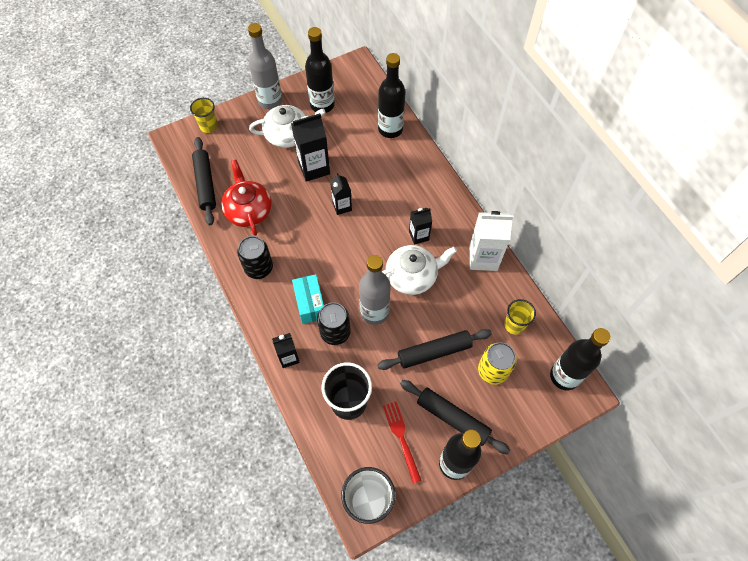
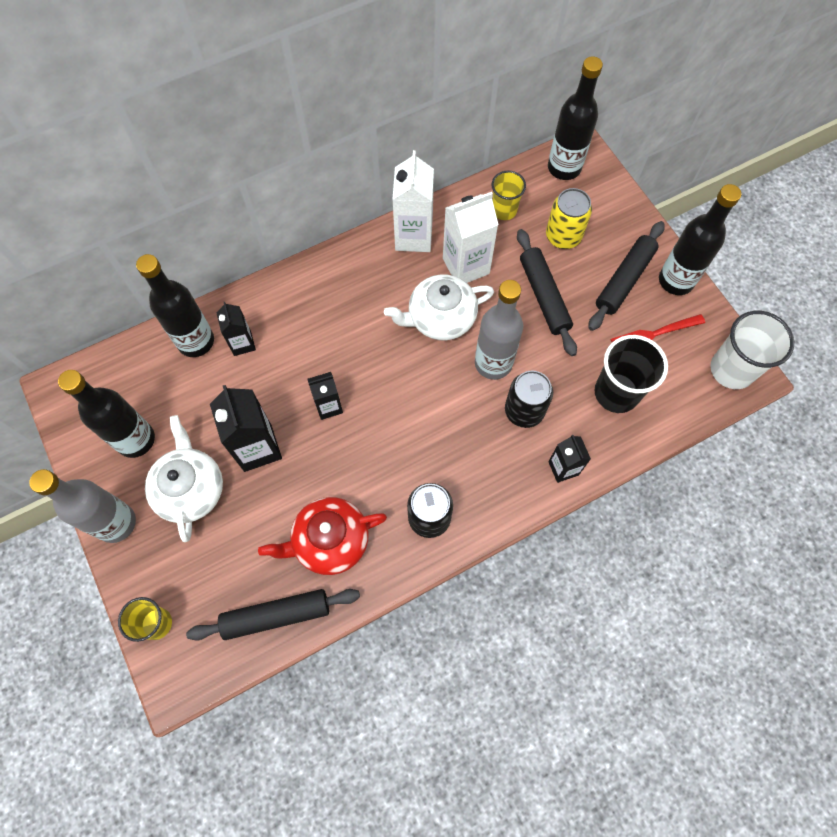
camera: 90 degrees left, 5 degrees up
turquoise box [292,274,324,324] -> none
white teapot [382,245,457,295] -> white teapot turned 90 degrees counterclockwise [384,274,494,340]
black carton [409,208,432,245] -> black carton moved to [216,302,256,356]
none -> white carton [443,192,499,283]

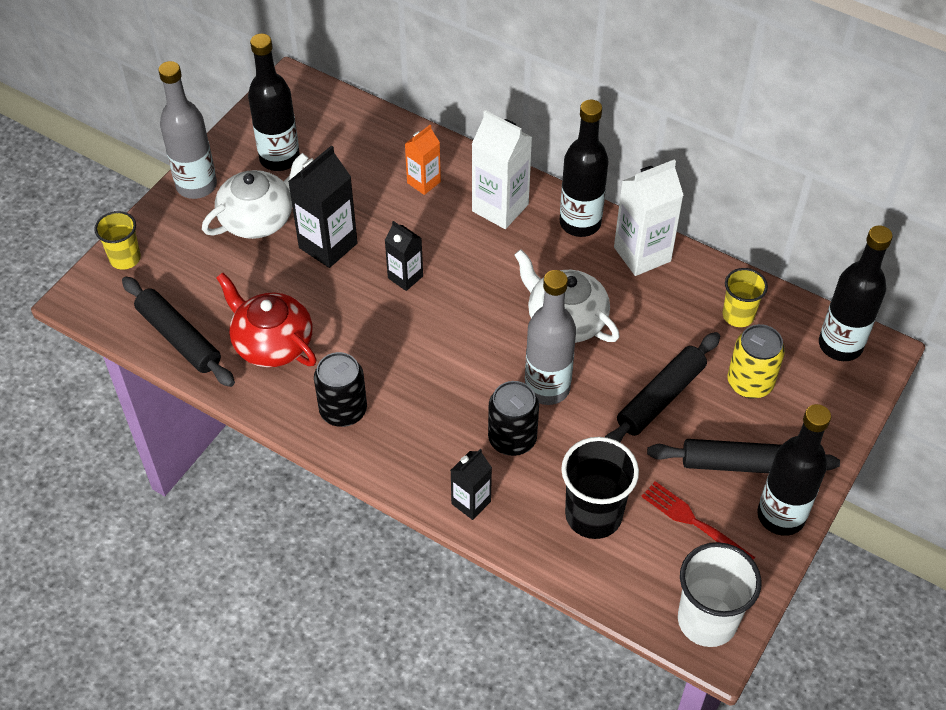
camera: 60 degrees right, 15 degrees down
black bottle [136,254,214,357] -> black bottle moved to [560,100,609,237]
black carton [216,302,256,356] -> orange carton [405,125,441,195]
white carton [443,192,499,283] -> white carton moved to [472,110,532,229]

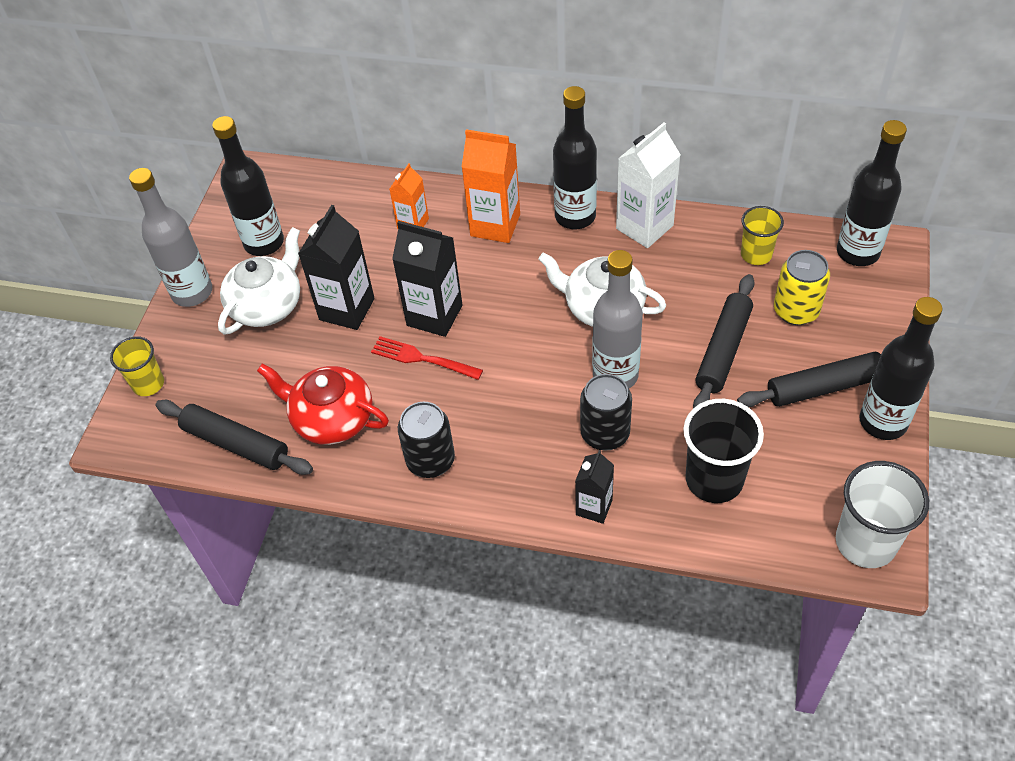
camera: 15 degrees left, 0 degrees up
black carton [385,221,423,291] -> black carton [392,221,462,337], size x1.68
white carton [472,110,532,229] -> orange carton [462,129,520,243]
red fork [641,481,755,560] -> red fork moved to [371,336,483,380]

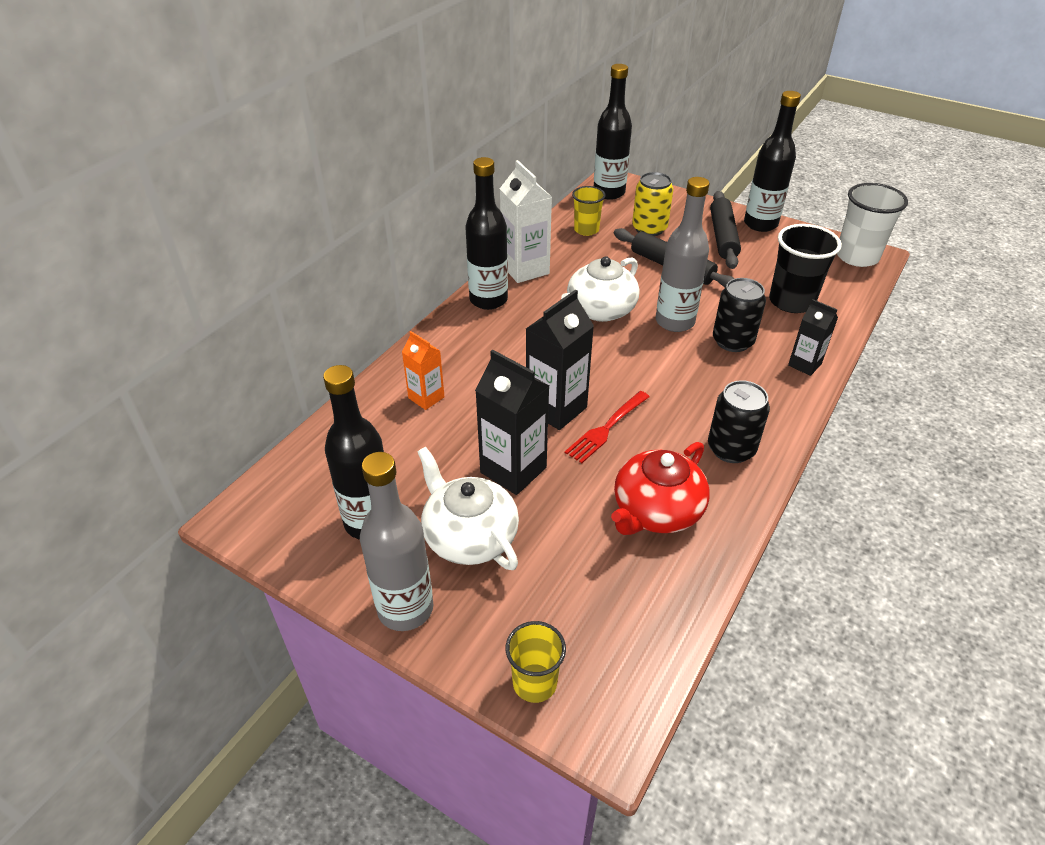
camera: 75 degrees left, 10 degrees down
black rolling pin [156,400,313,475] -> none
orange carton [462,129,520,243] -> none

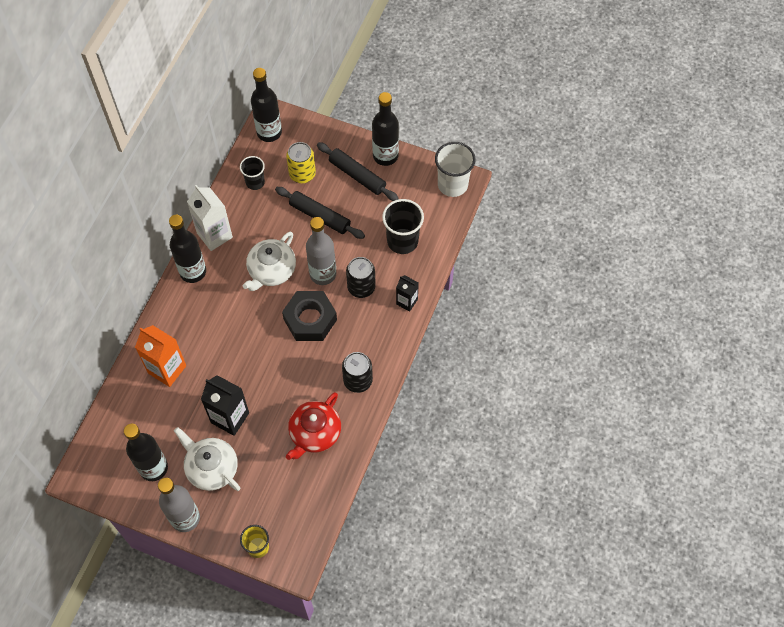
camera: 10 degrees left, 20 degrees up
orange carton [402,331,445,410] -> orange carton [135,325,186,387], size x1.68
black carton [526,290,594,430] -> none
red fork [565,391,650,463] -> none
yellow cup [572,186,606,236] -> black cup [240,156,265,190]
black rolling pin [710,191,741,269] -> black rolling pin turned 45 degrees counterclockwise [317,142,399,201]
none -> black nut [282,291,337,341]

